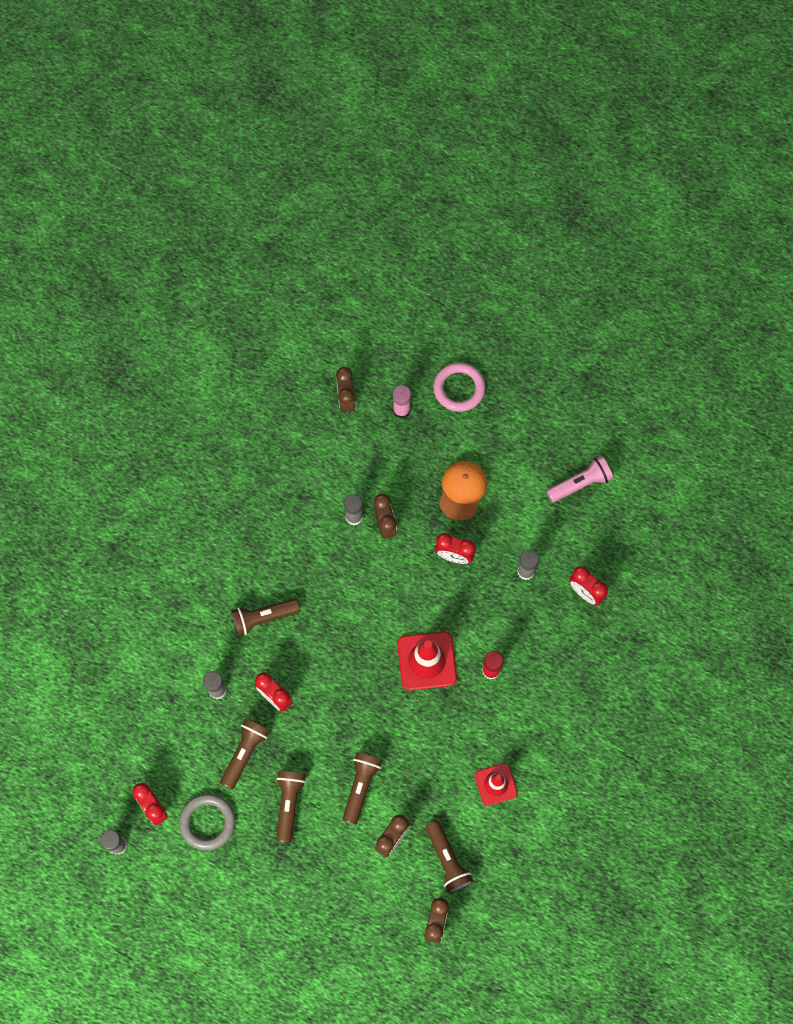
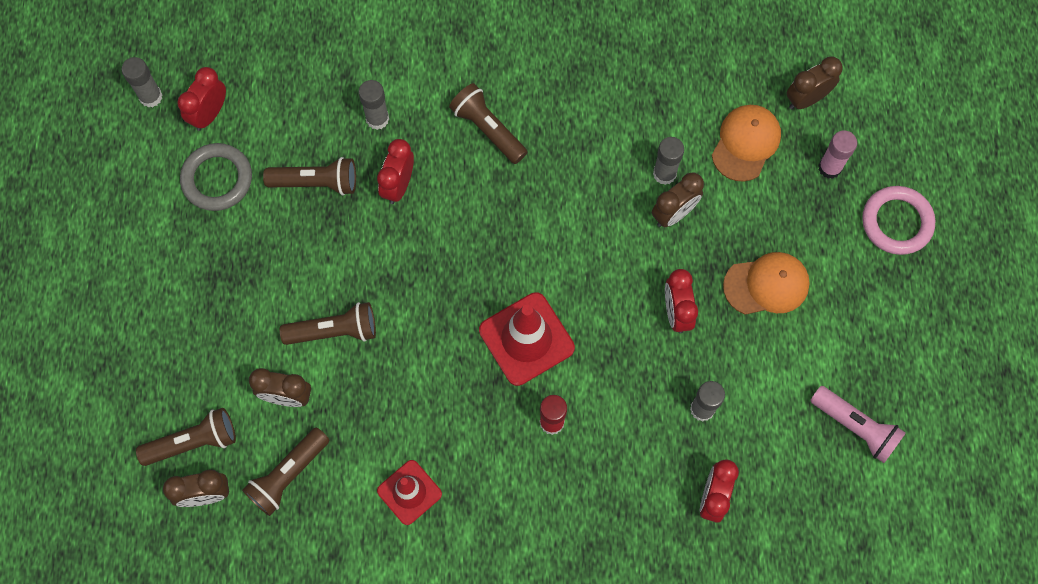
camera: 65 degrees right, 0 degrees up
brown flashlight [276,771,306,843] -> brown flashlight moved to [136,408,236,466]
none -> orange cap [712,105,781,182]

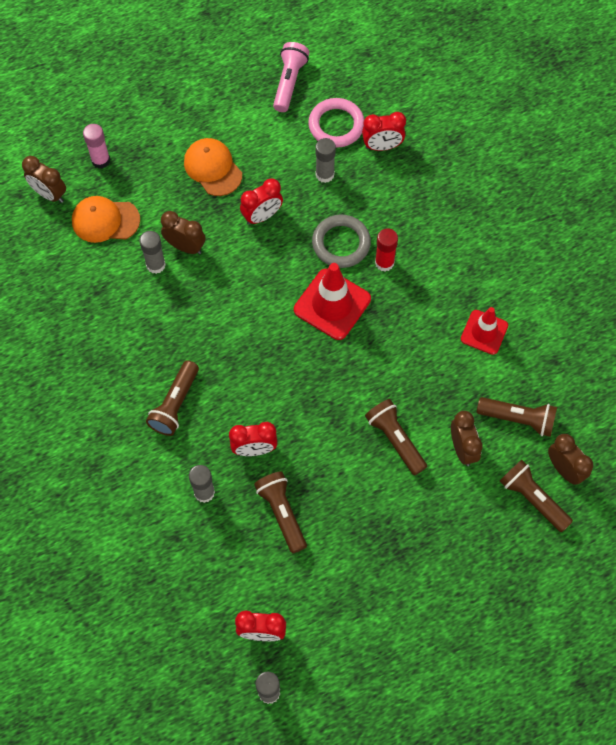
camera: 115 degrees left, 5 degrees down
grey ring [180,143,252,211] -> grey ring moved to [312,215,371,268]
pink ring [862,186,936,255] -> pink ring moved to [308,98,364,148]

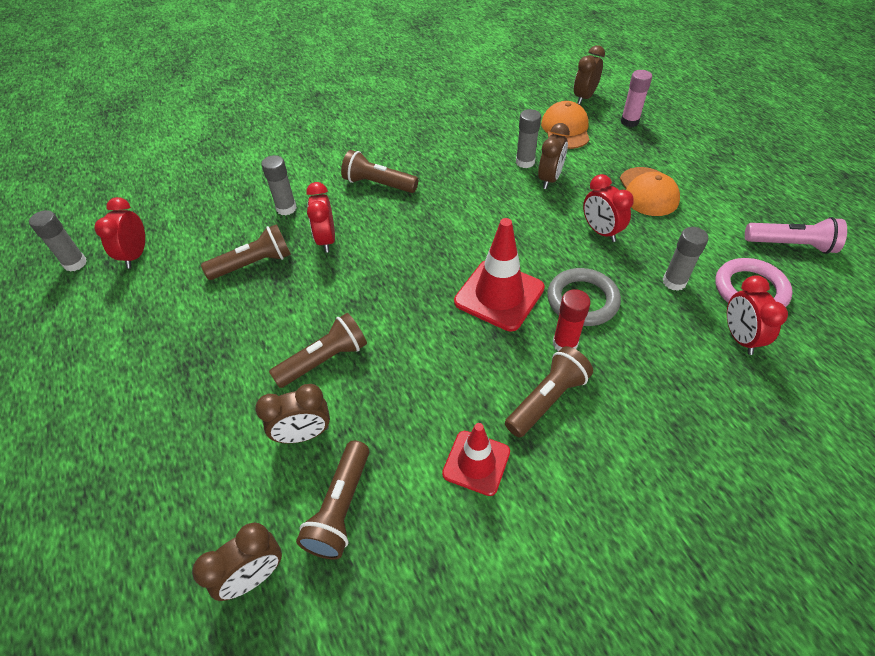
camera: 90 degrees right, 15 degrees down
orange cap [184,138,242,196] -> orange cap turned 120 degrees clockwise [620,167,680,216]
brown flashlight [500,459,573,532] -> brown flashlight moved to [505,346,593,438]

